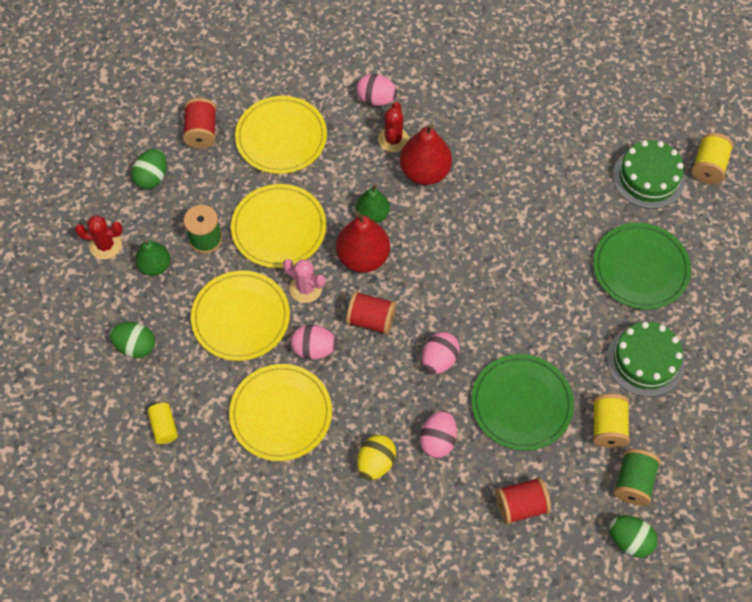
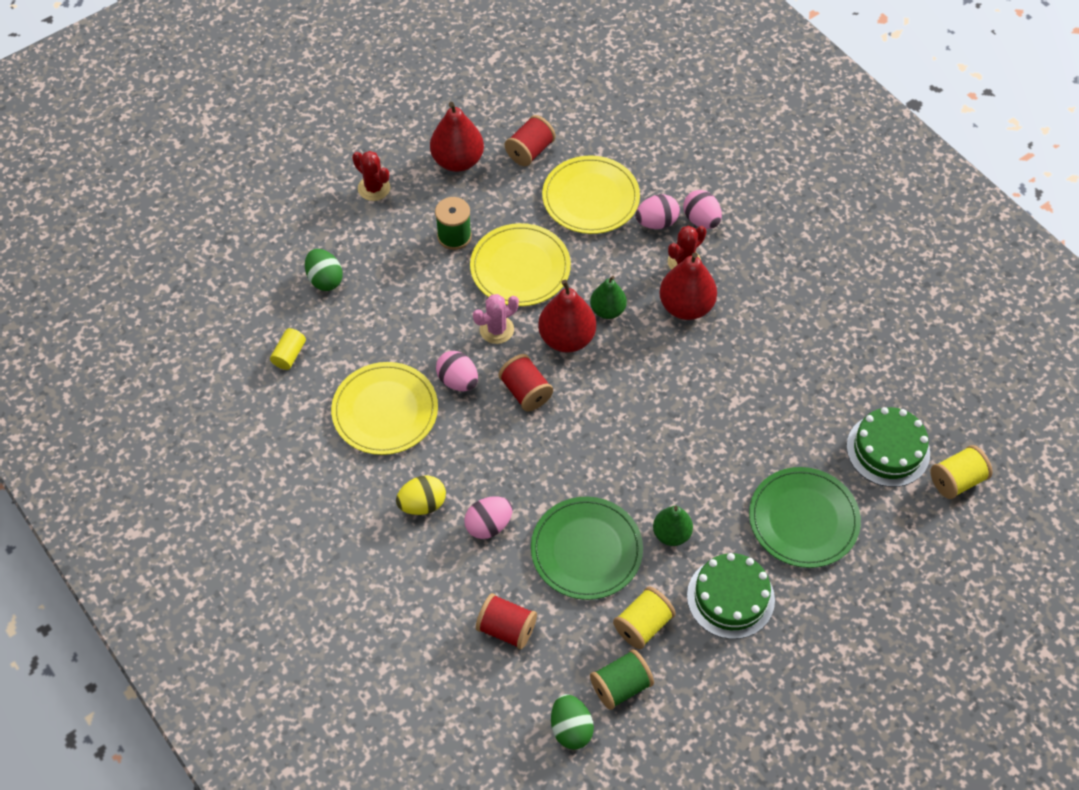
camera: 40 degrees right, 5 degrees down
green egg [132,149,167,189] -> red pear [430,102,484,172]
green pear [135,240,170,276] -> green pear moved to [653,506,693,546]
yellow plate [191,271,290,361] -> none
pink cactus [283,259,325,303] -> pink cactus turned 75 degrees clockwise [473,294,519,344]
pink egg [422,332,460,374] -> pink egg moved to [635,194,680,229]

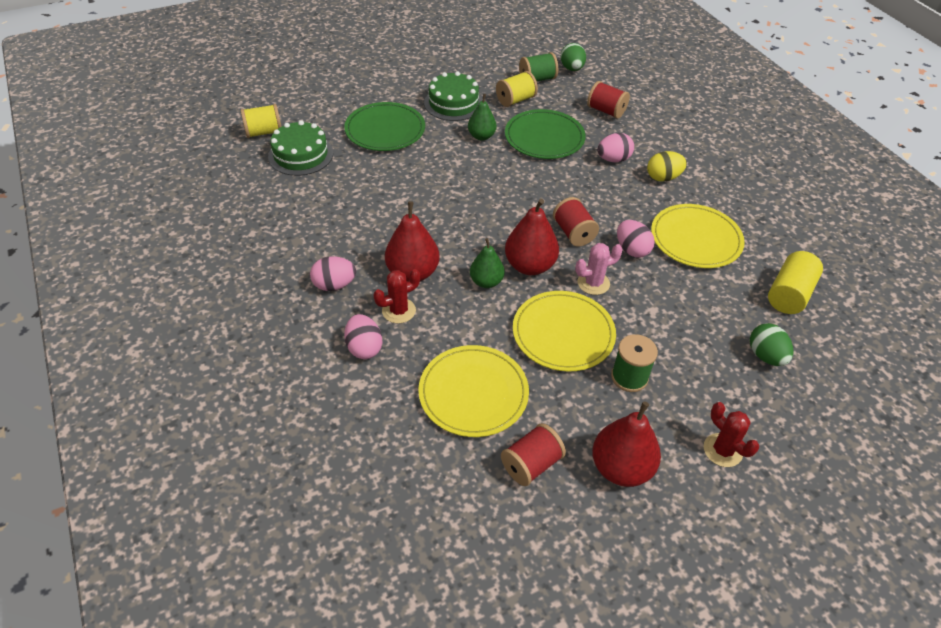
camera: 170 degrees left, 10 degrees down
yellow cylinder [270,328,306,370] -> yellow cylinder [768,251,823,314], size x1.70
pink egg [635,194,680,229] -> pink egg moved to [310,256,356,291]

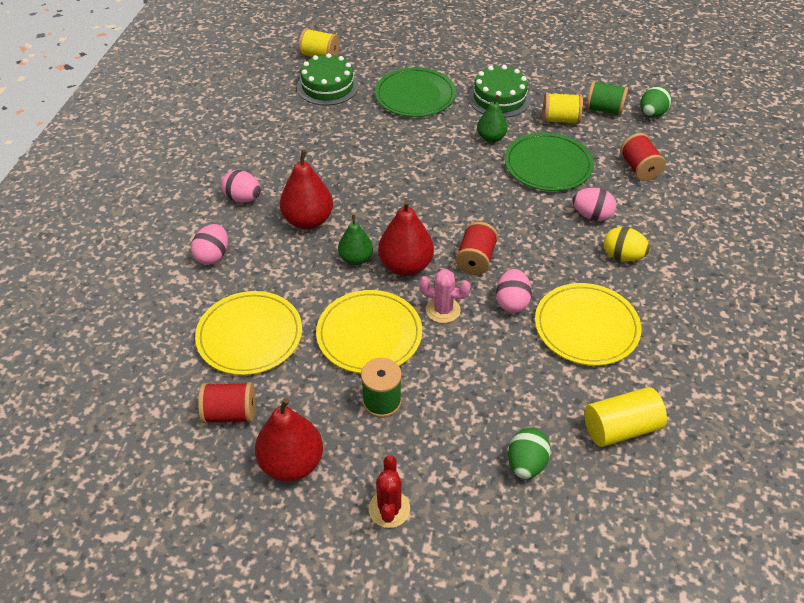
camera: 40 degrees right, 0 degrees up
red cactus [373,269,420,323] -> none

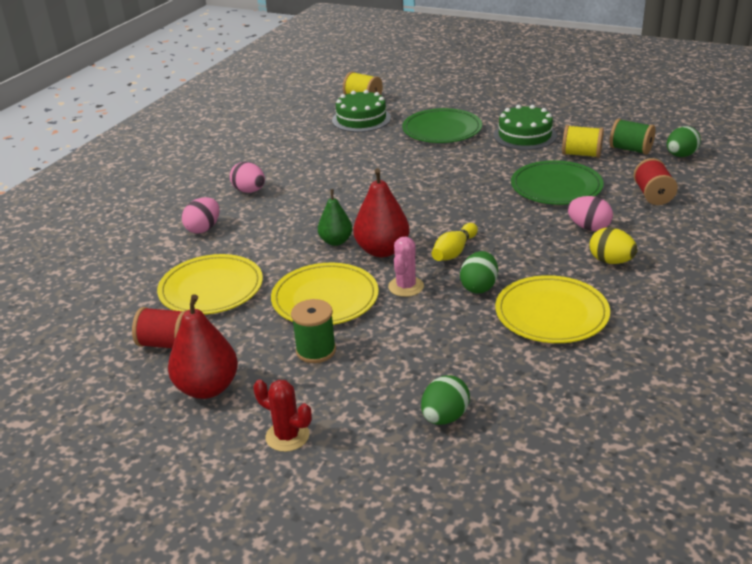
camera: 15 degrees right, 15 degrees down
red pear [280,149,333,229] -> none
red cactus [369,455,410,528] -> red cactus turned 75 degrees counterclockwise [253,380,312,452]
pink cactus [419,269,471,323] -> pink cactus turned 75 degrees clockwise [388,237,424,297]
red spool [455,222,498,275] -> yellow bowling pin [432,223,478,261]
green pear [477,95,508,143] -> none
pink egg [496,269,532,313] -> green egg [460,251,498,294]
yellow cylinder [584,387,667,447] -> none

